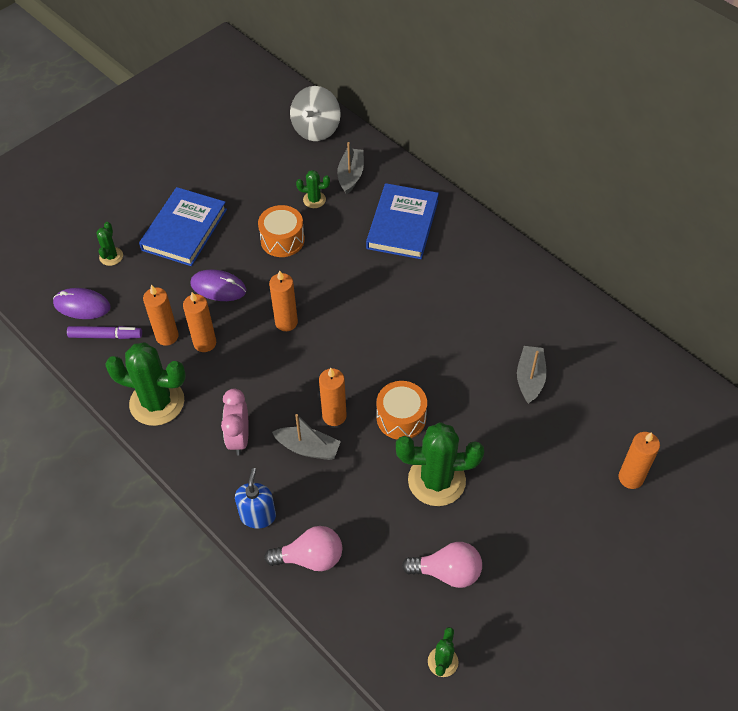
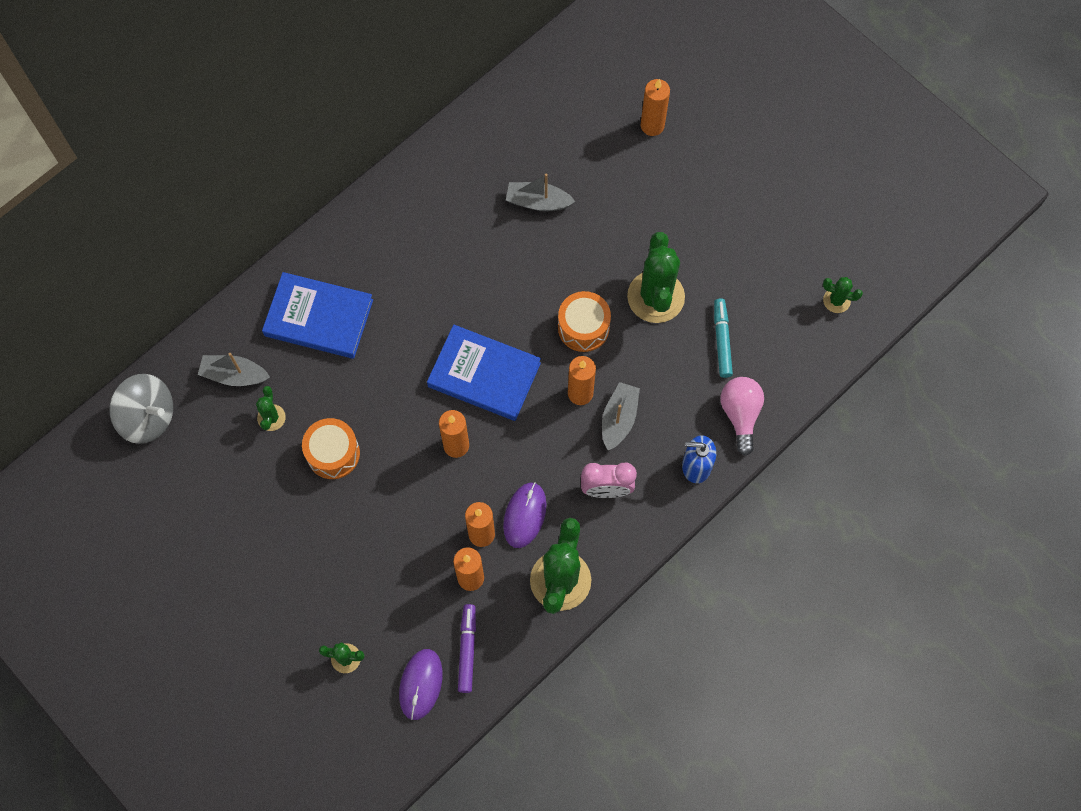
camera: 90 degrees left, 15 degrees up
blue book [139,187,227,266] -> blue book moved to [427,325,541,421]
purple mouse [190,269,247,301] -> purple mouse moved to [503,482,546,548]
pink light bulb [402,542,482,588] -> none
none -> turquoise marker [714,299,733,378]

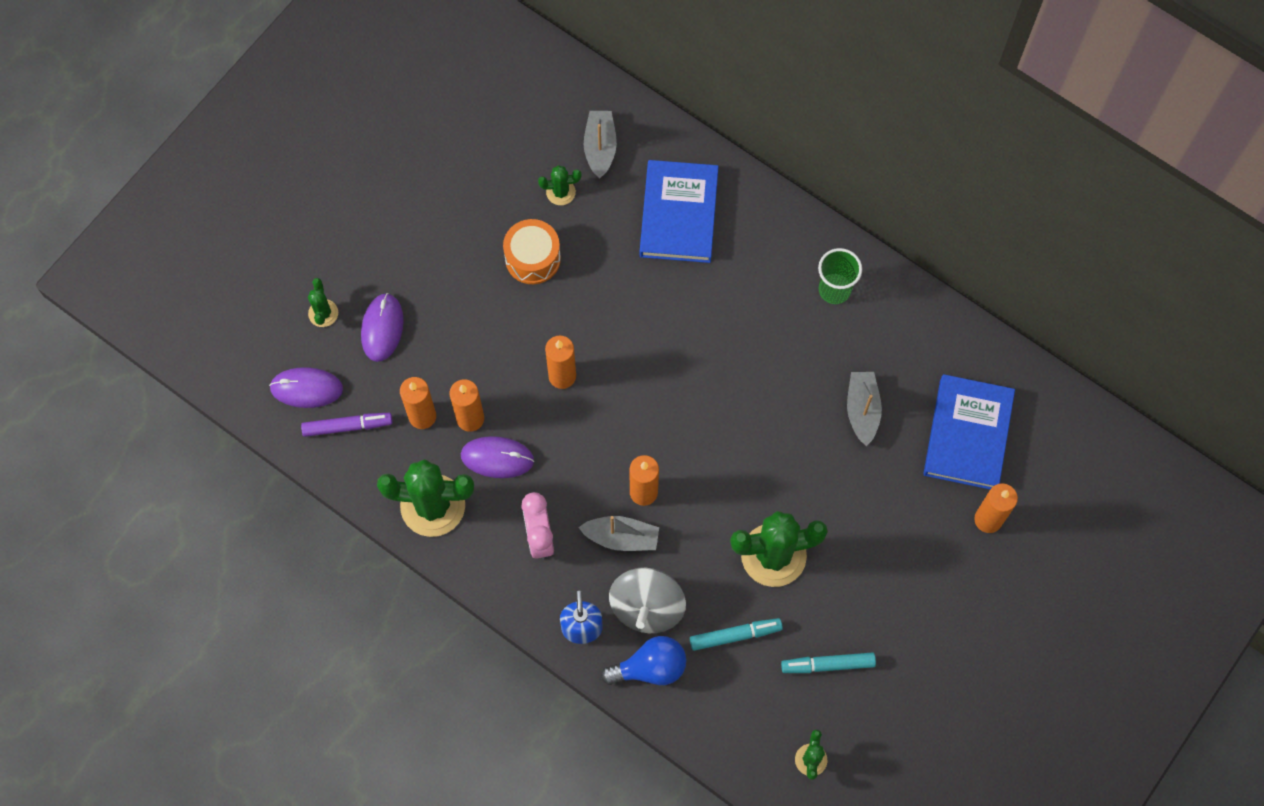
camera: 80 degrees right, 0 degrees up
grey spinning top [110,374,173,444] -> grey spinning top moved to [609,568,686,633]
blue book [427,325,541,421] -> blue book moved to [923,374,1015,489]
orange drum [558,291,611,352] -> none
pink light bulb [721,377,764,456] -> blue light bulb [601,636,686,685]
none -> purple mouse [361,293,404,362]
none -> turquoise marker [781,652,876,673]
none -> green cup [818,248,862,304]

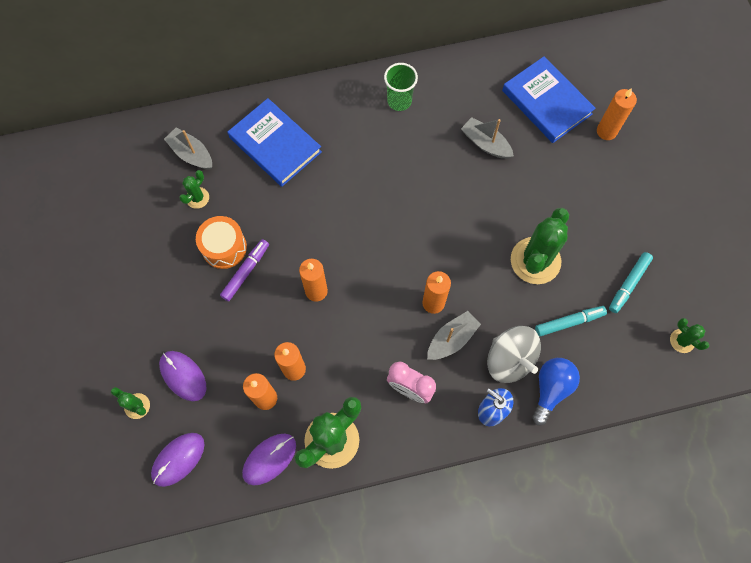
camera: 50 degrees left, 0 degrees up
purple marker [301,413,393,437] -> purple marker moved to [220,239,269,301]
purple mouse [461,436,534,478] -> purple mouse moved to [242,433,296,485]
turquoise marker [690,618,783,651] -> turquoise marker turned 45 degrees clockwise [535,306,607,337]

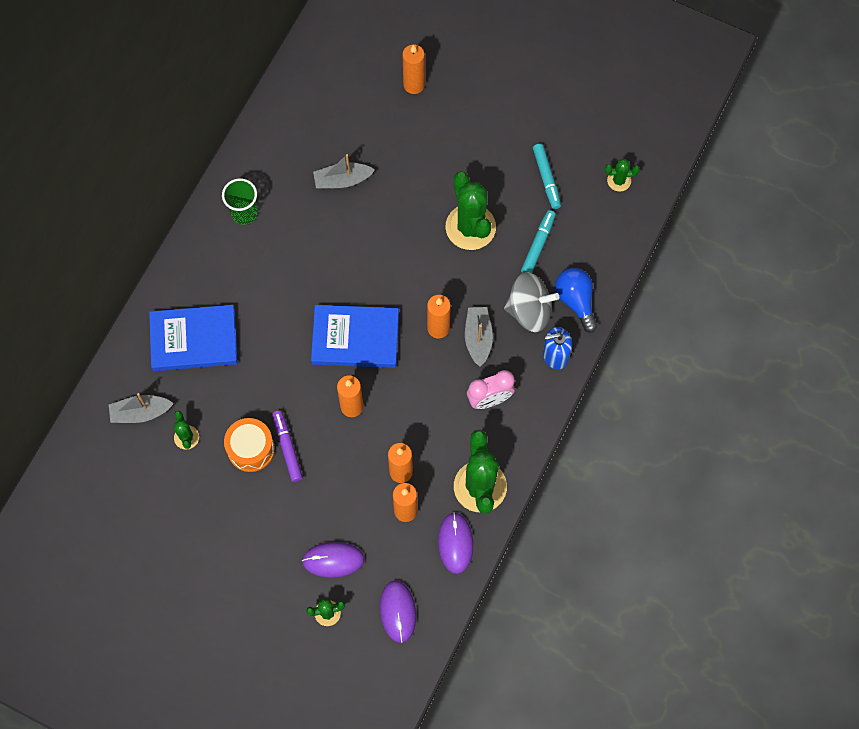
camera: 50 degrees left, 0 degrees up
blue book [502,56,596,143] -> blue book moved to [311,305,399,368]

